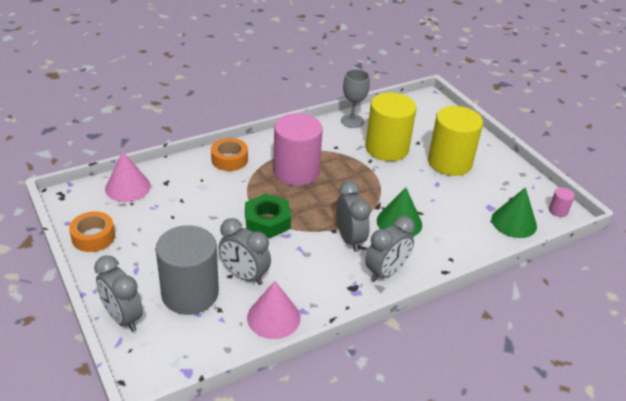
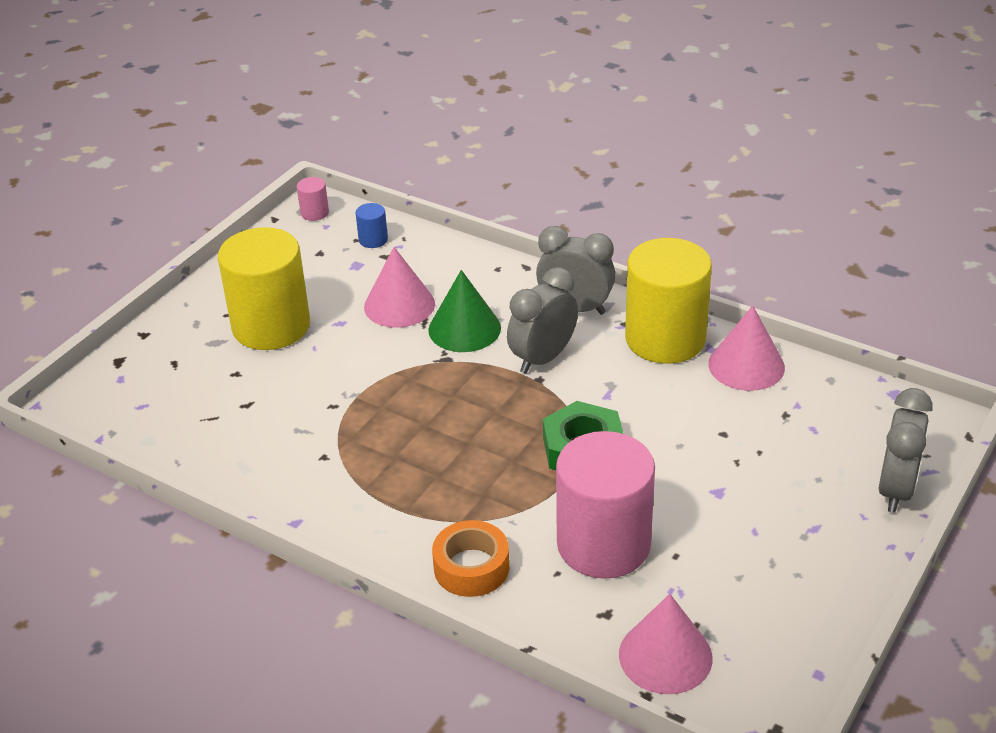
camera: 115 degrees left, 0 degrees up
orange tape [69,211,115,252] -> none
grey cylinder [156,225,219,315] -> none
grey clock [218,218,271,285] -> none
pink cylinder [273,113,323,186] -> pink cylinder moved to [556,431,655,579]
grey goblet [341,69,370,128] -> none
yellow cylinder [365,92,416,161] -> yellow cylinder moved to [625,238,712,364]
green cone [491,187,537,238] -> blue cylinder [356,203,388,248]
none -> pink cone [364,247,435,328]

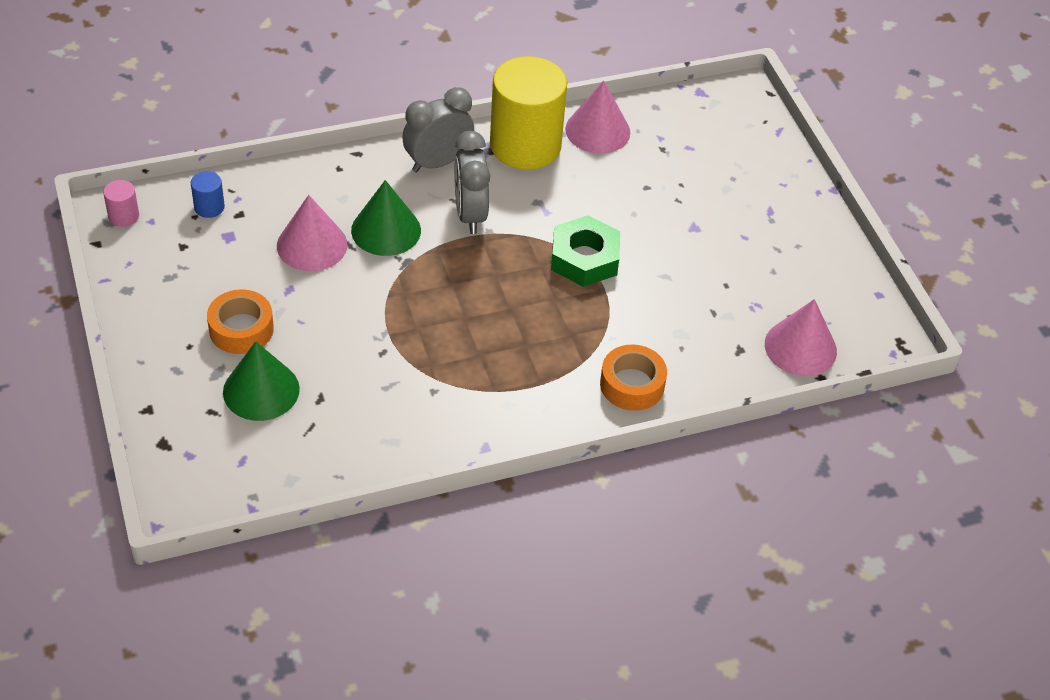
camera: 55 degrees left, 10 degrees up
yellow cylinder [218,227,310,350] -> orange tape [207,289,274,354]
pink cylinder [556,431,655,579] -> none
grey clock [878,388,933,513] -> none
none -> green cone [223,341,300,421]

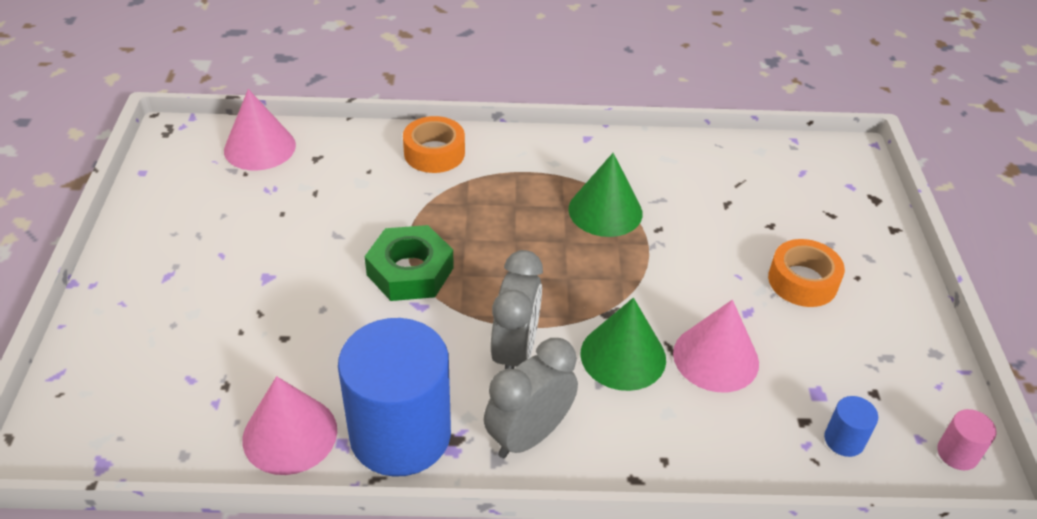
camera: 160 degrees left, 5 degrees down
green cone [223,341,300,421] -> green cone moved to [569,153,643,237]
grey clock [402,87,474,172] -> grey clock turned 150 degrees clockwise [484,338,578,458]
yellow cylinder [490,56,567,170] -> blue cylinder [338,318,451,477]

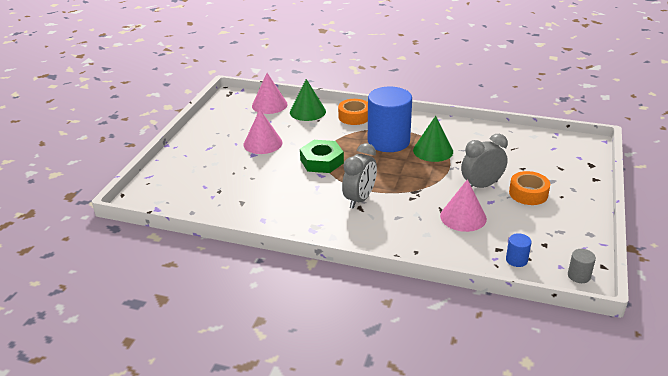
camera: 20 degrees right, 10 degrees down
pink cone [242,376,337,475] -> pink cone moved to [244,109,283,154]
blue cylinder [338,318,451,477] -> blue cylinder moved to [368,87,412,152]
grey clock [484,338,578,458] -> grey clock moved to [461,134,508,188]
green cone [581,298,666,391] -> green cone moved to [290,79,326,121]
pink cylinder [937,409,996,470] -> grey cylinder [568,249,596,283]

